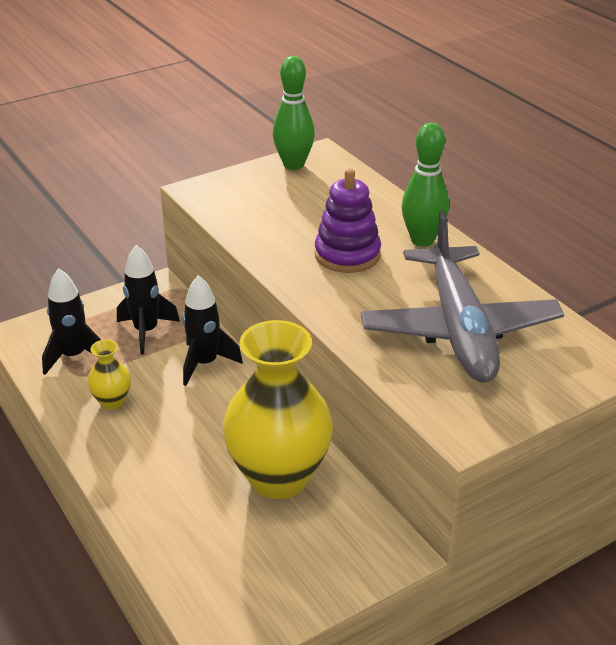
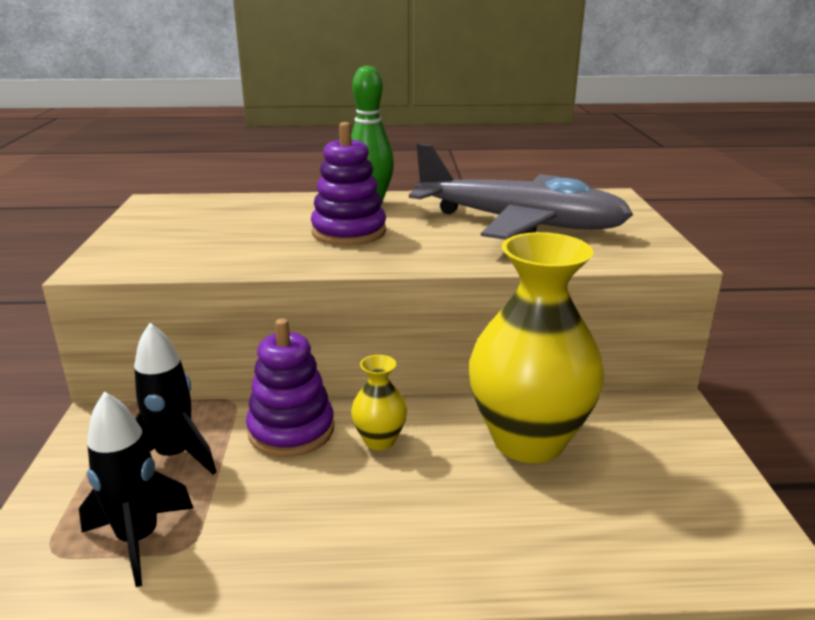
camera: 60 degrees left, 10 degrees down
yellow vase [87,340,131,410] -> yellow vase moved to [351,355,407,450]
black rocket [182,275,243,386] -> purple stacking toy [246,318,334,457]
green bowling pin [273,56,315,170] -> none

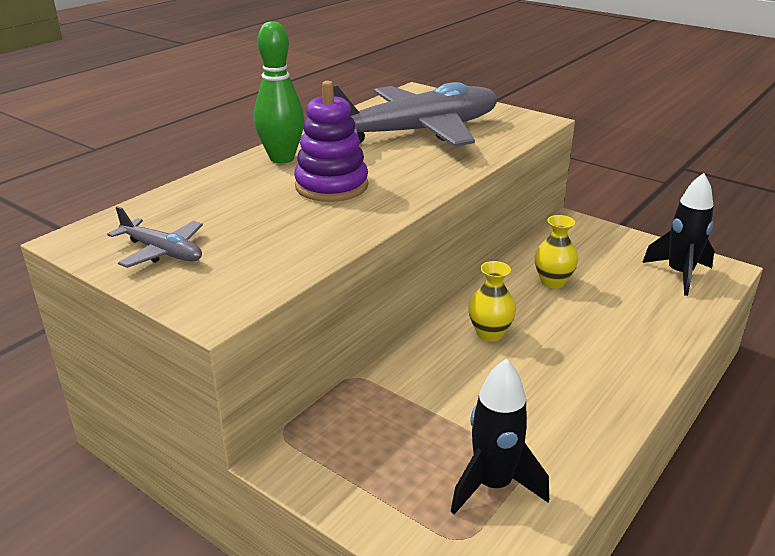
camera: 50 degrees left, 5 degrees up
black rocket [134,323,216,475] -> black rocket moved to [642,173,714,296]
purple stacking toy [246,318,334,457] -> none
yellow vase [469,232,604,463] -> yellow vase [535,215,578,288], size x0.43
none -> grey plane [107,206,203,268]

